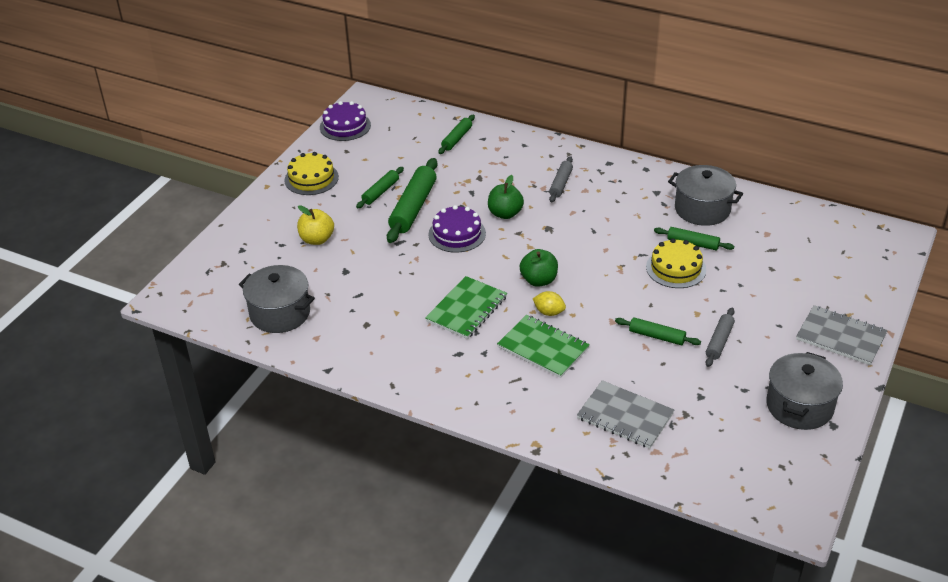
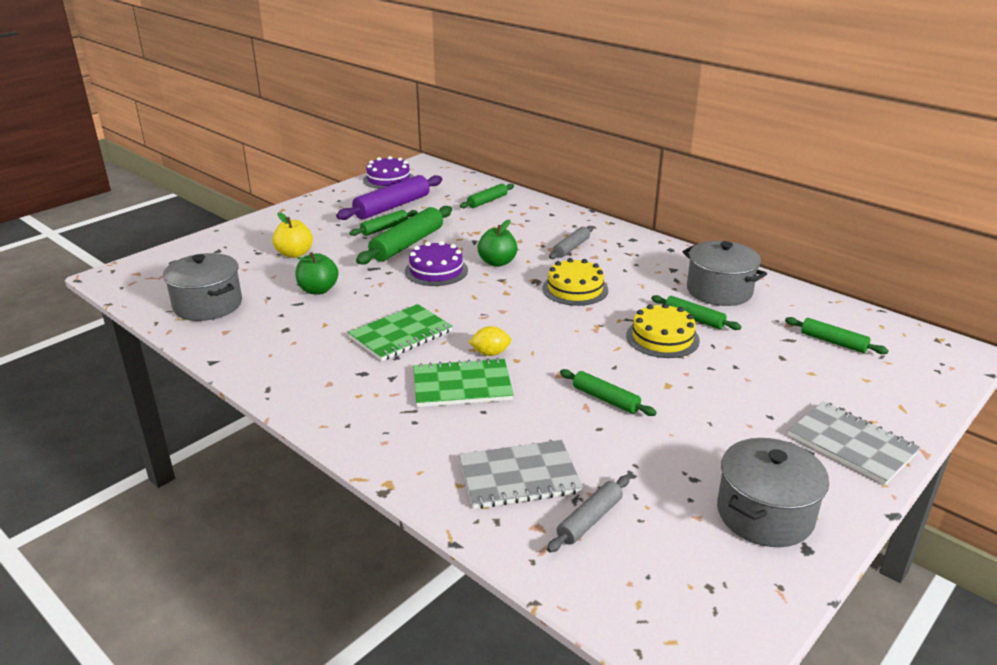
camera: 15 degrees right, 10 degrees down
yellow cake [284,152,339,195] -> yellow cake moved to [542,258,608,306]
green notebook [497,315,590,378] -> green notebook turned 60 degrees counterclockwise [413,358,514,407]
green apple [520,249,558,287] -> green apple moved to [296,252,338,295]
yellow lemon [533,291,566,316] -> yellow lemon turned 45 degrees counterclockwise [469,326,511,356]
grey notebook [577,380,674,449] -> grey notebook turned 60 degrees counterclockwise [459,440,583,509]
grey rolling pin [705,308,735,367] -> grey rolling pin moved to [547,475,630,553]
none -> purple rolling pin [336,175,442,220]
none -> green rolling pin [785,317,889,354]

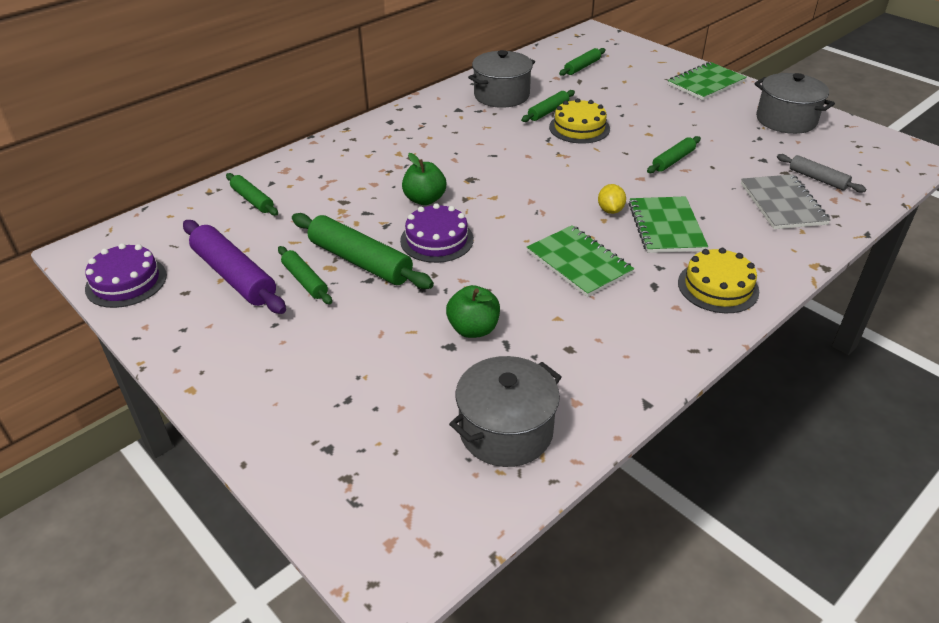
camera: 85 degrees left, 10 degrees up
yellow apple [272,212,313,258] -> none
yellow cake [542,258,608,306] -> yellow cake moved to [678,248,759,313]
grey rolling pin [549,226,593,259] -> none
grey notebook [788,401,921,485] -> green notebook [668,62,747,100]

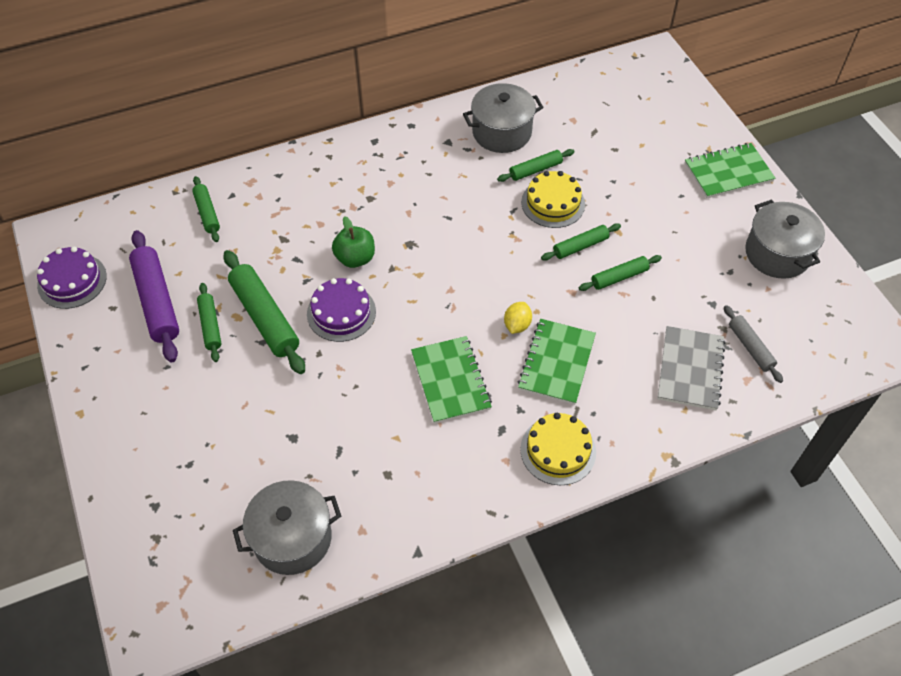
camera: 20 degrees right, 15 degrees up
green apple [446,285,500,338] -> none
green rolling pin [559,48,606,76] -> green rolling pin moved to [541,223,621,261]

